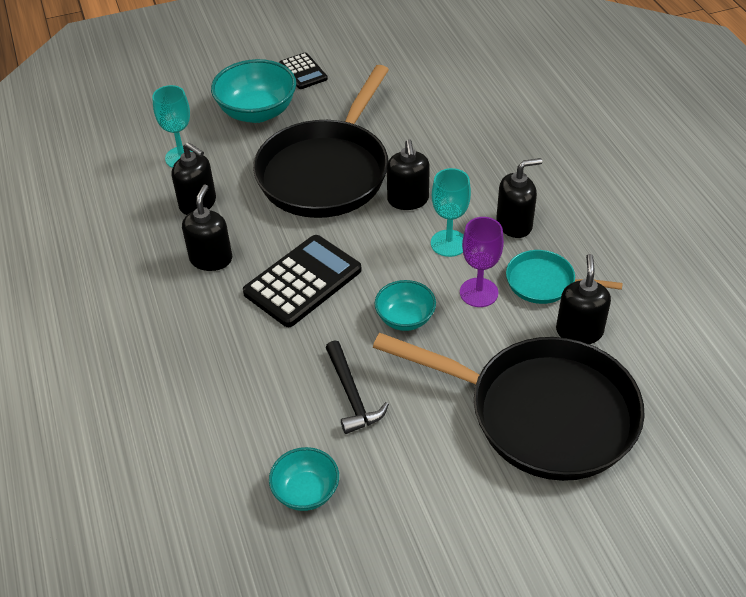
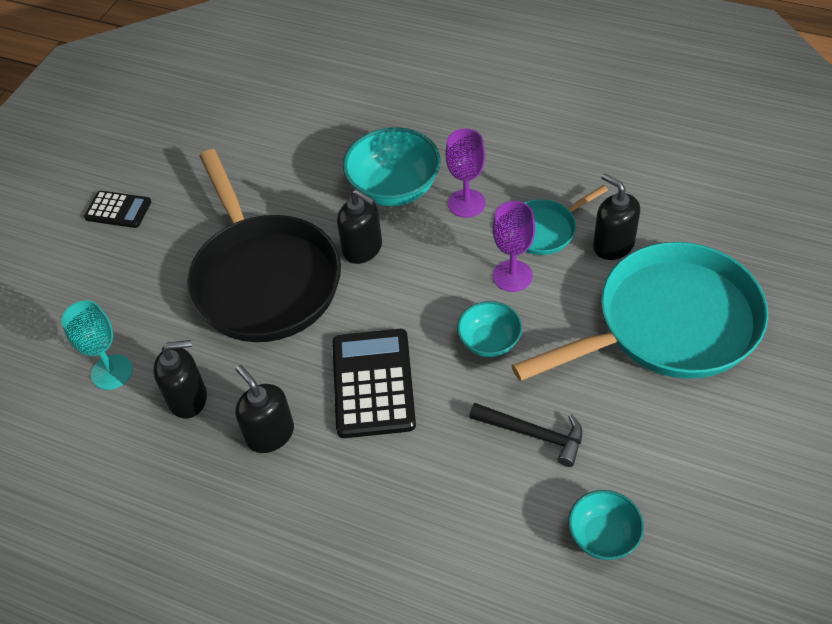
camera: 45 degrees left, 5 degrees up
turquoise bowl [211,59,296,123] -> turquoise bowl moved to [343,127,441,206]
black pan [373,333,645,481] -> turquoise pan [511,242,768,381]
turquoise goblet [431,168,471,257] -> none
black soap dispenser [496,158,542,238] -> purple goblet [445,129,485,218]

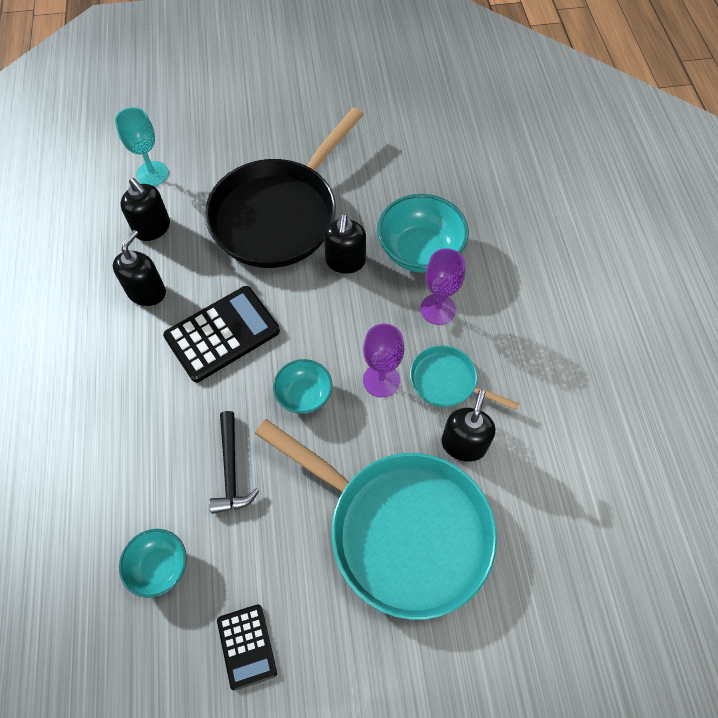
camera: 55 degrees right, 10 degrees up
black calculator [84,191,151,228] -> black calculator moved to [217,604,277,691]

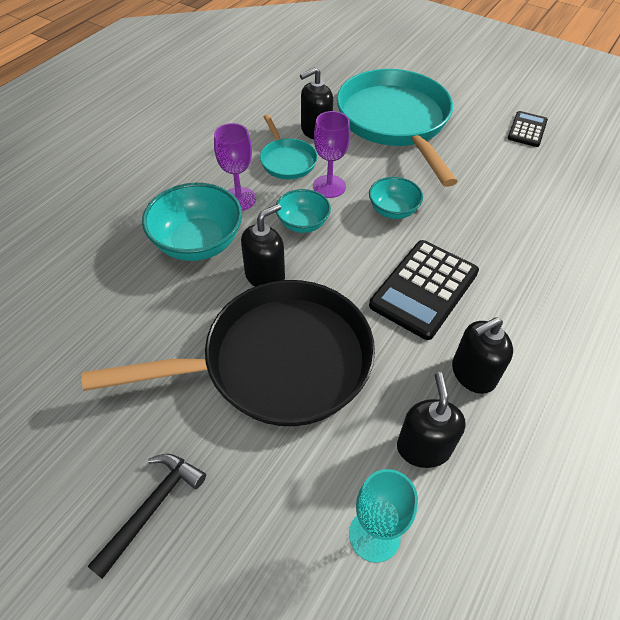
camera: 140 degrees left, 10 degrees down
turquoise bowl [119,529,187,598] -> turquoise bowl moved to [276,189,331,233]
black calculator [163,286,280,382] -> black calculator turned 60 degrees counterclockwise [369,240,479,340]
black hammer [209,411,259,514] -> black hammer moved to [87,454,206,579]

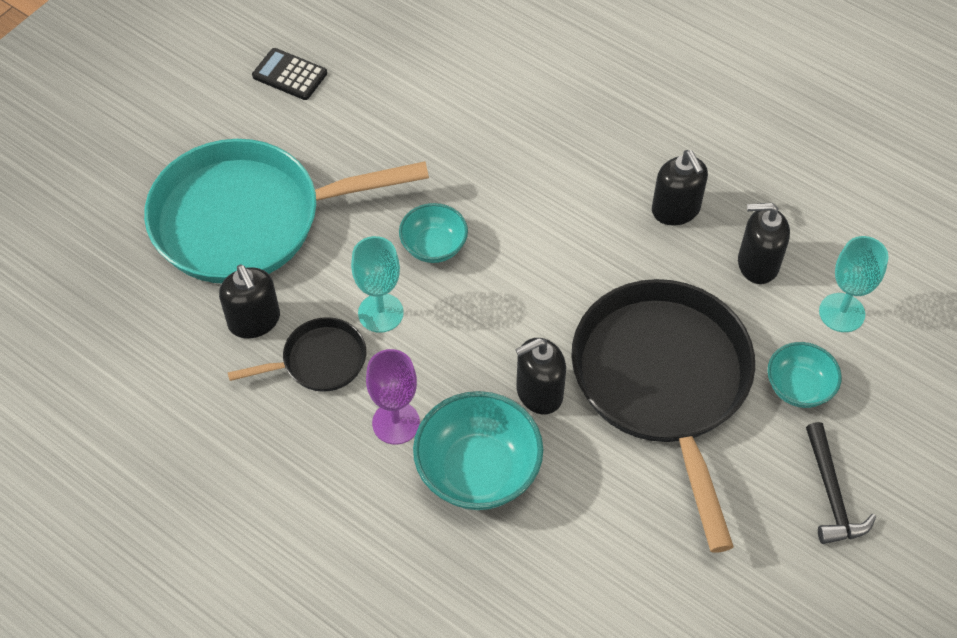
camera: 85 degrees left, 5 degrees up
black hammer [87,454,206,579] -> black hammer turned 135 degrees counterclockwise [806,422,876,544]
black soap dispenser [241,204,285,287] -> black soap dispenser turned 75 degrees counterclockwise [515,338,566,415]
turquoise pan [260,114,317,179] -> black pan [228,317,366,392]
turquoise bowl [276,189,331,233] -> turquoise bowl moved to [767,342,842,408]
purple goblet [313,111,350,198] -> turquoise goblet [351,236,404,333]
black calculator [369,240,479,340] -> none

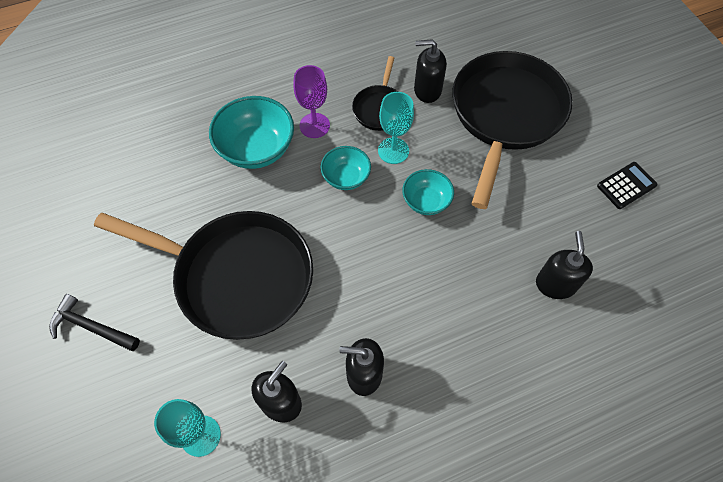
camera: 120 degrees right, 5 degrees up
turquoise pan [144,139,429,283] -> black pan [453,51,572,209]
black soap dispenser [515,338,566,415] -> black soap dispenser moved to [536,231,593,299]
turquoise bowl [767,342,842,408] -> turquoise bowl moved to [321,146,371,190]

